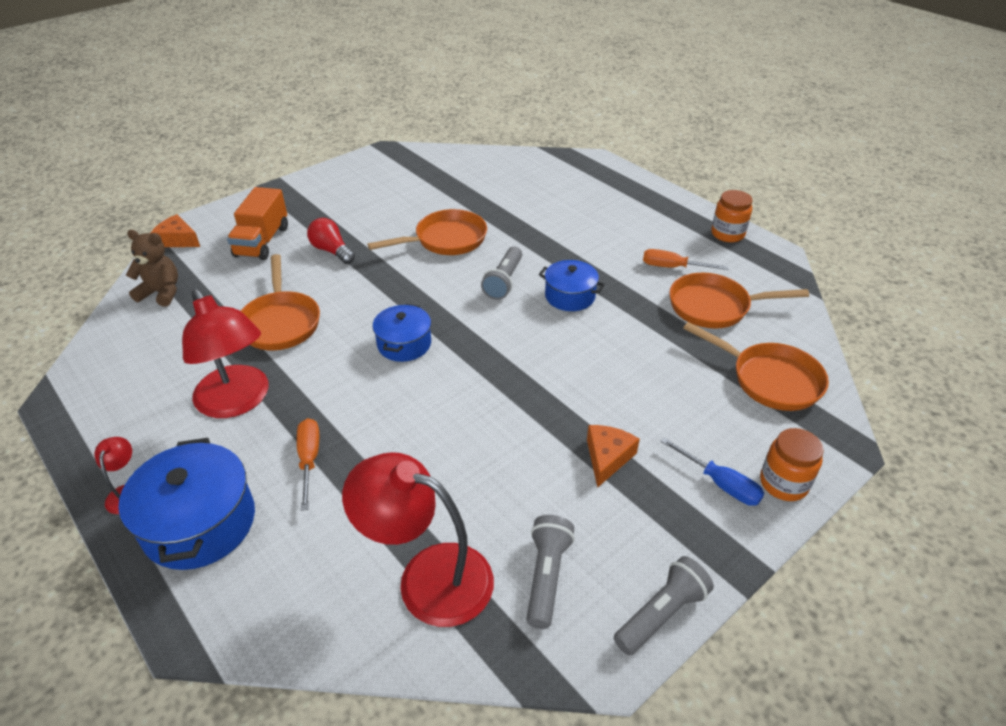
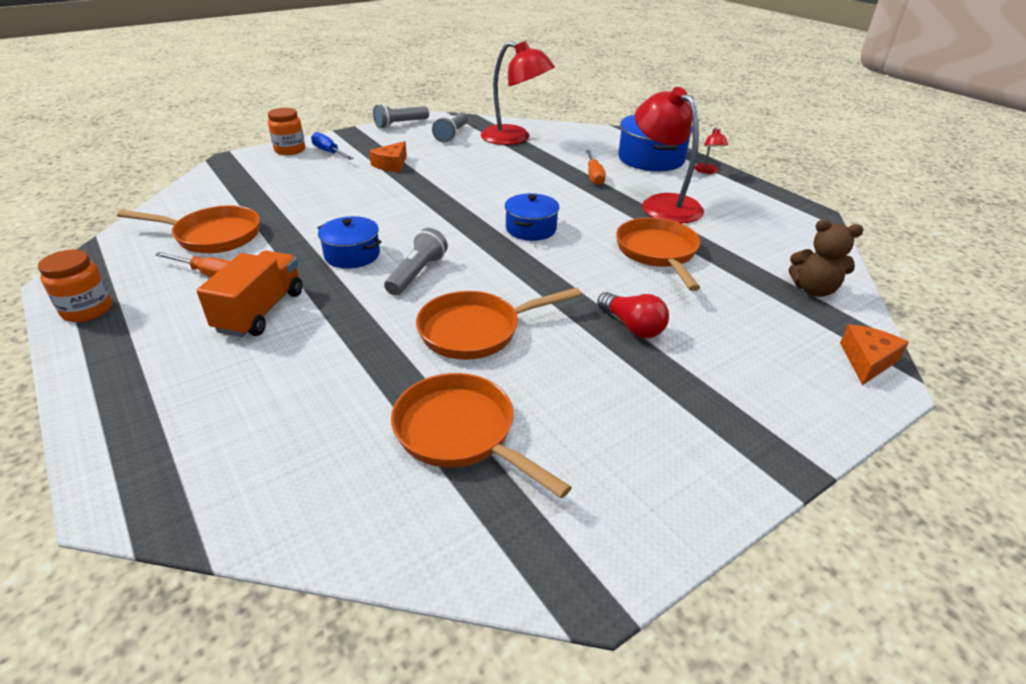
camera: 175 degrees left, 5 degrees down
orange cheese [150,214,200,247] -> orange cheese turned 90 degrees counterclockwise [840,324,909,385]
orange truck [227,187,288,260] -> orange truck moved to [197,251,303,337]
orange pan [683,322,829,411] -> orange pan moved to [391,373,572,498]

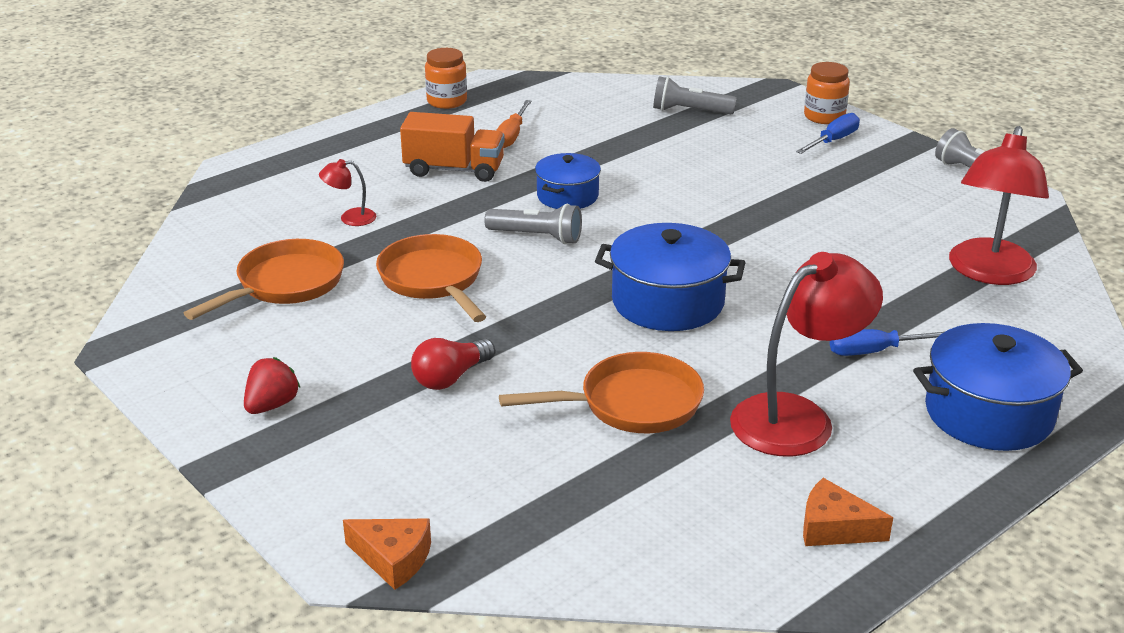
camera: 85 degrees right, 5 degrees down
orange pan [117,205,260,253] -> none
orange cheese [369,141,407,172] -> orange cheese moved to [803,478,893,546]
grey flashlight [432,112,468,143] -> grey flashlight moved to [653,76,737,114]
blue pot [505,193,559,241] -> blue pot [595,223,746,331], size x1.61
orange screwdriver [586,150,606,185] -> blue screwdriver [830,329,946,356]
red lamp [695,128,728,174] -> red lamp moved to [319,159,376,226]
brown teddy bear [789,219,863,297] -> none
none -> red strawberry [244,357,300,414]

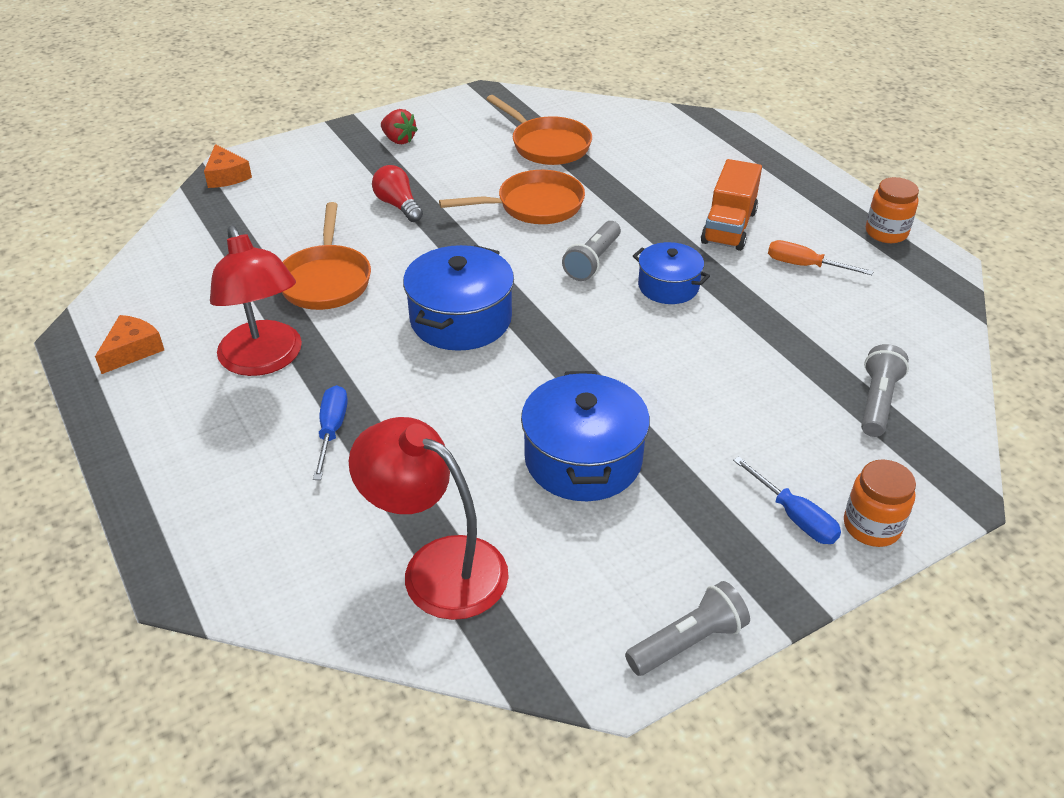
camera: 100 degrees right, 10 degrees up
red lamp [319,159,376,226] -> none
orange cheese [343,519,431,590] -> orange cheese turned 60 degrees counterclockwise [204,144,252,188]
blue pot [913,323,1083,451] -> blue pot moved to [521,371,650,501]

